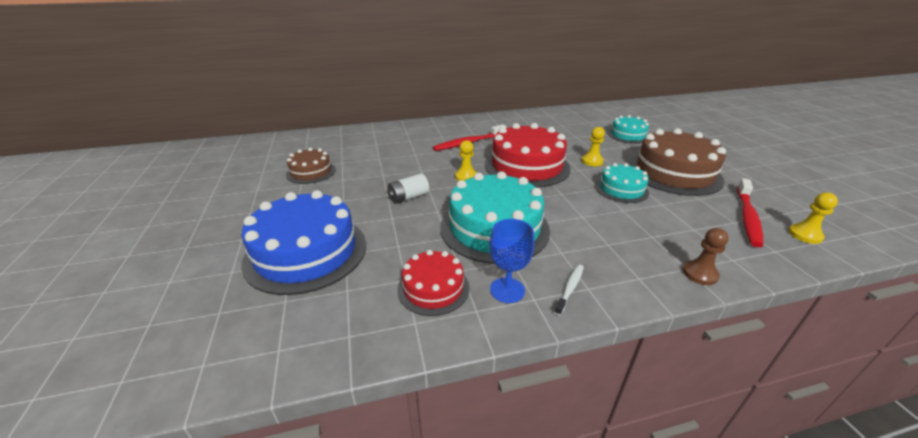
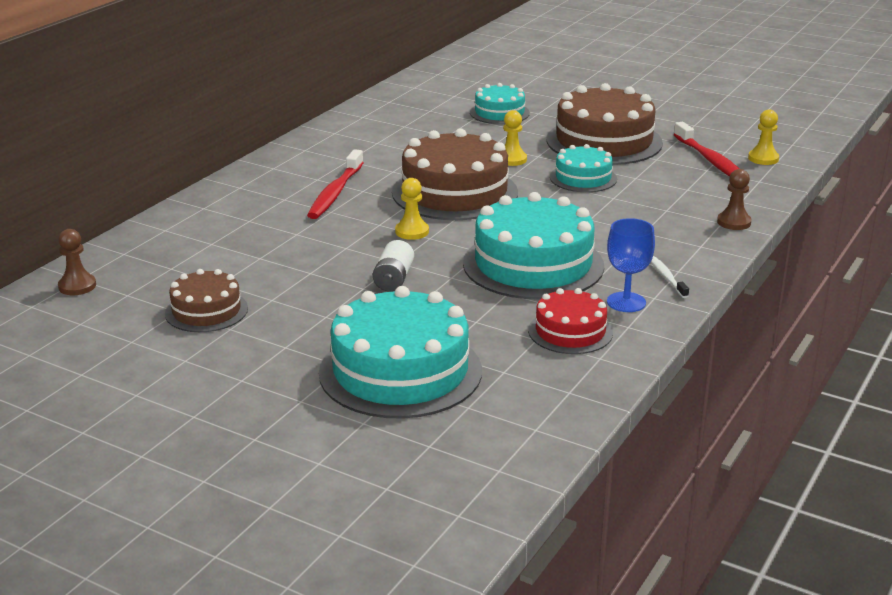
camera: 45 degrees left, 5 degrees down
blue cake [241,190,366,295] -> turquoise cake [319,286,482,419]
red cake [485,123,571,187] -> brown cake [392,128,518,220]
none -> brown pawn [58,229,96,295]

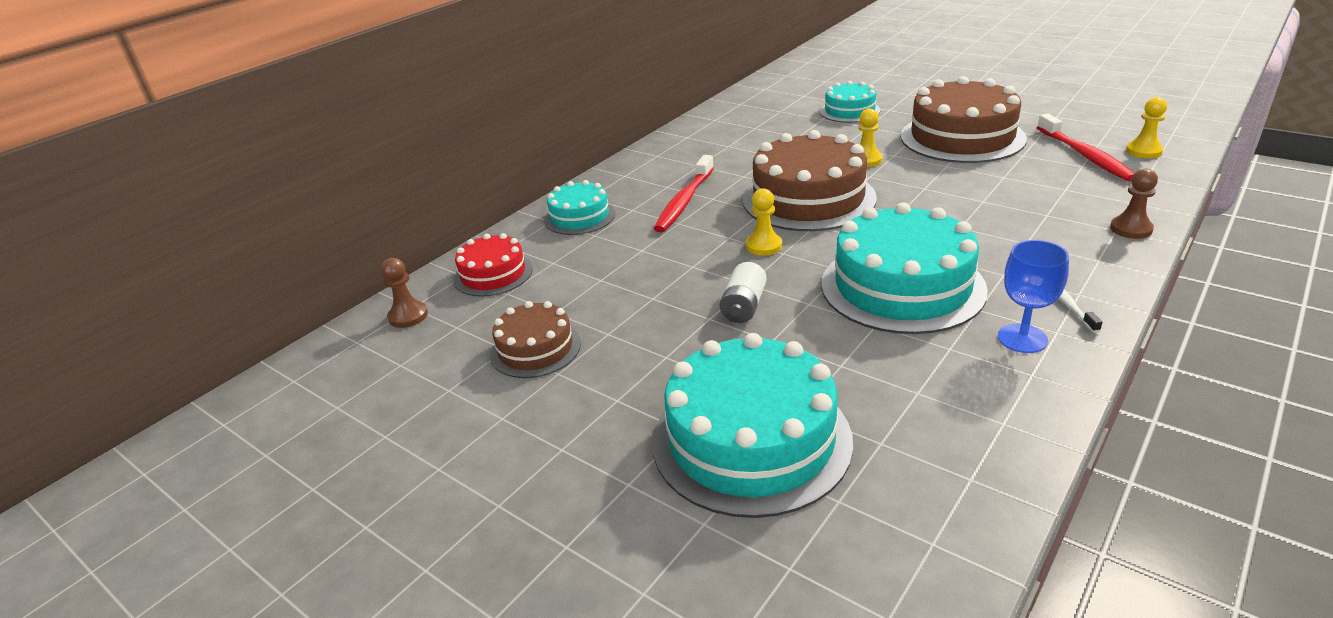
camera: 10 degrees right, 5 degrees up
red cake [528,288,613,354] -> red cake moved to [454,233,533,297]
turquoise cake [550,144,617,192] -> turquoise cake moved to [544,180,615,235]

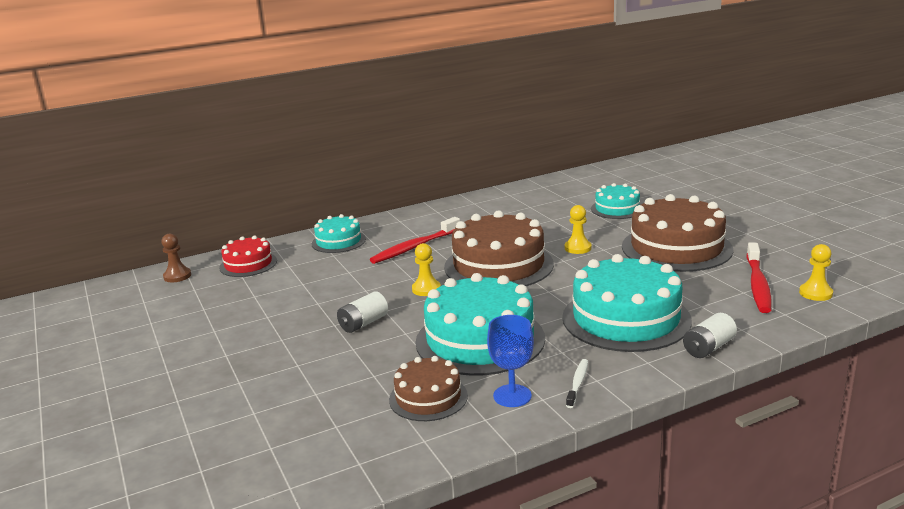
camera: 25 degrees right, 10 degrees down
brown cake [490,301,581,378] -> brown cake moved to [389,356,468,421]
turquoise cake [652,333,853,518] -> turquoise cake moved to [562,254,692,352]
brown pawn [1110,168,1158,239] -> white battery [683,313,737,358]

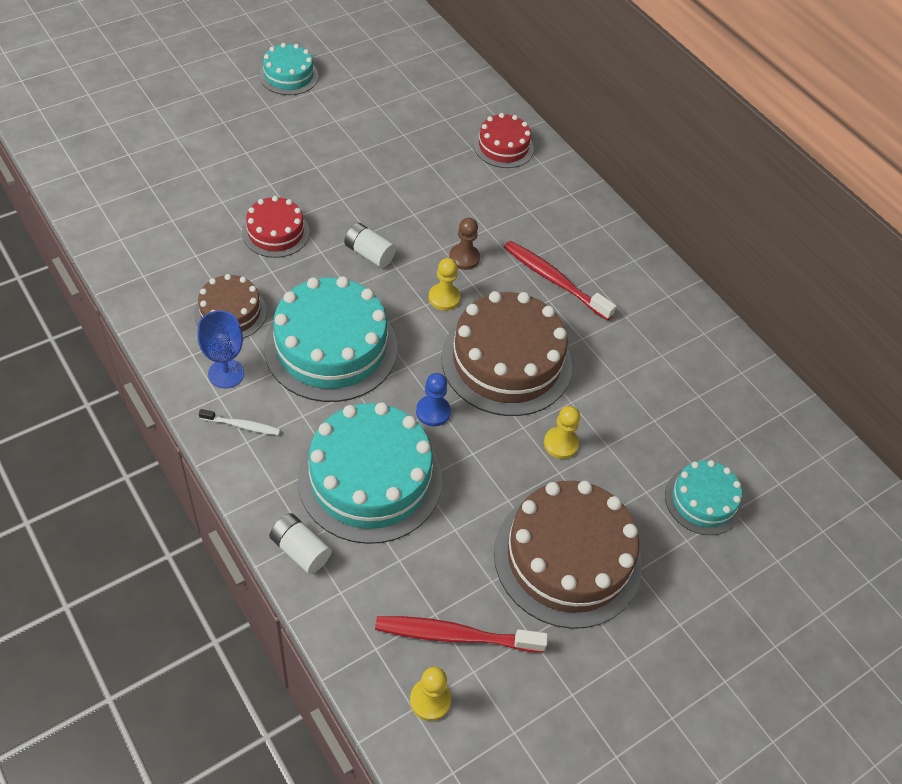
camera: 75 degrees right, 30 degrees up
brown pawn [162,234,191,282] -> brown pawn moved to [449,218,480,270]
turquoise cake [311,214,366,253] -> turquoise cake moved to [259,43,319,95]
none -> red cake [242,196,310,258]
none -> blue pawn [416,373,451,427]

